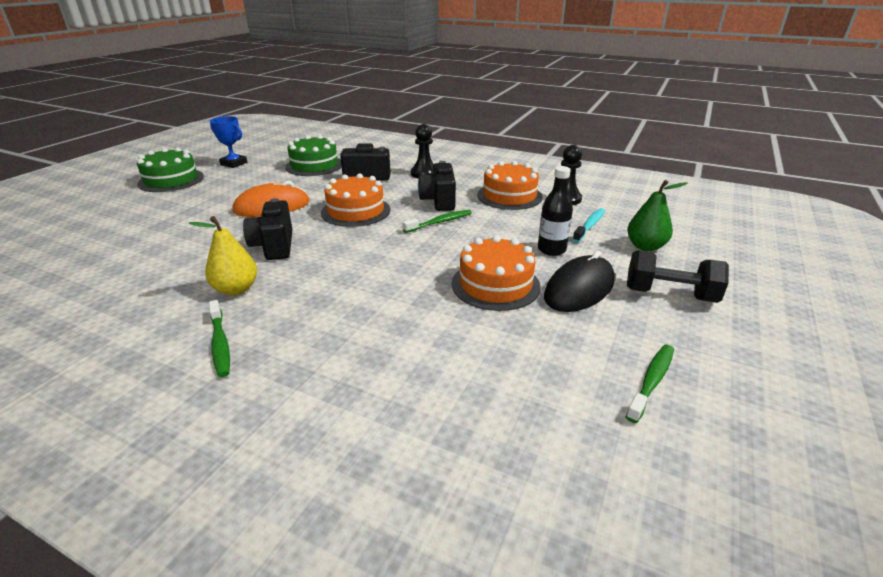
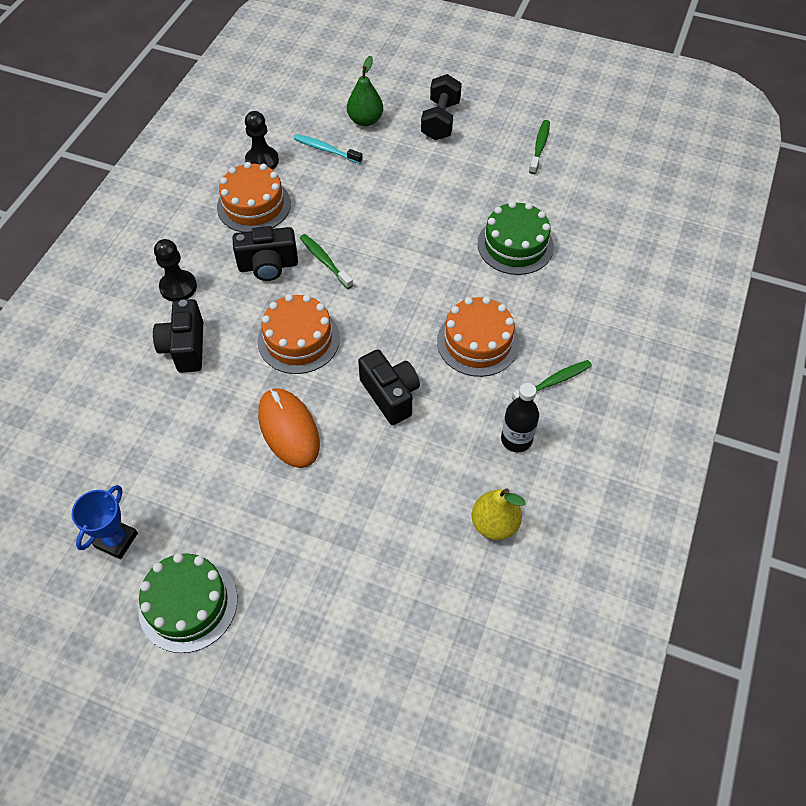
camera: 95 degrees left, 25 degrees up
yellow pear [189,216,257,295] -> yellow pear moved to [472,488,525,540]
black camera [243,198,293,260] -> black camera turned 105 degrees counterclockwise [358,350,420,425]
green cake [285,135,342,176] -> green cake moved to [478,201,554,275]
orange cake [451,235,541,311] -> orange cake moved to [437,296,519,377]
black bottle [538,166,573,256] -> black bottle moved to [501,383,539,452]
black mouse [544,251,615,312] -> none
green toothbrush [626,345,674,423] -> green toothbrush turned 75 degrees clockwise [529,120,550,174]

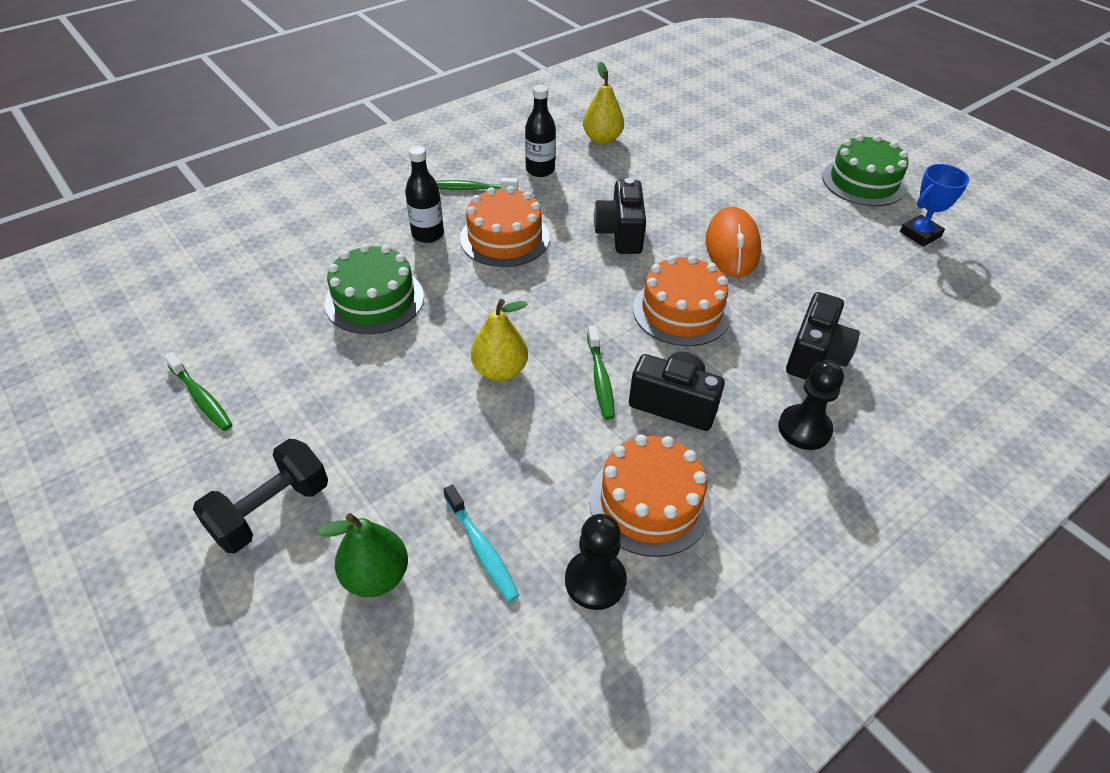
camera: 150 degrees left, 10 degrees down
green toothbrush [529,120,550,174] -> green toothbrush turned 90 degrees counterclockwise [164,352,233,431]
none -> black bottle [405,145,444,243]
none -> yellow pear [471,299,528,381]

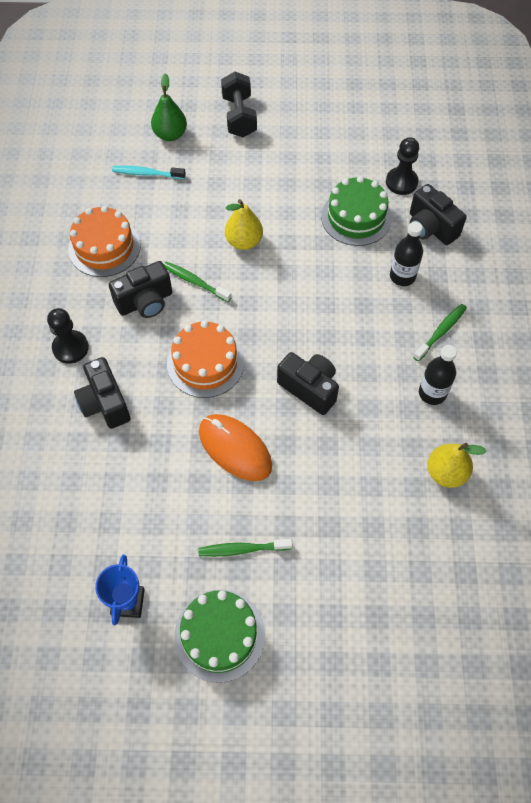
camera: 130 degrees right, 15 degrees up
green toothbrush [164,352,233,431] -> green toothbrush moved to [198,539,293,557]
orange cake [460,186,550,267] -> none
black pawn [565,514,627,610] -> black pawn moved to [386,137,419,195]
none -> black camera [410,184,466,245]

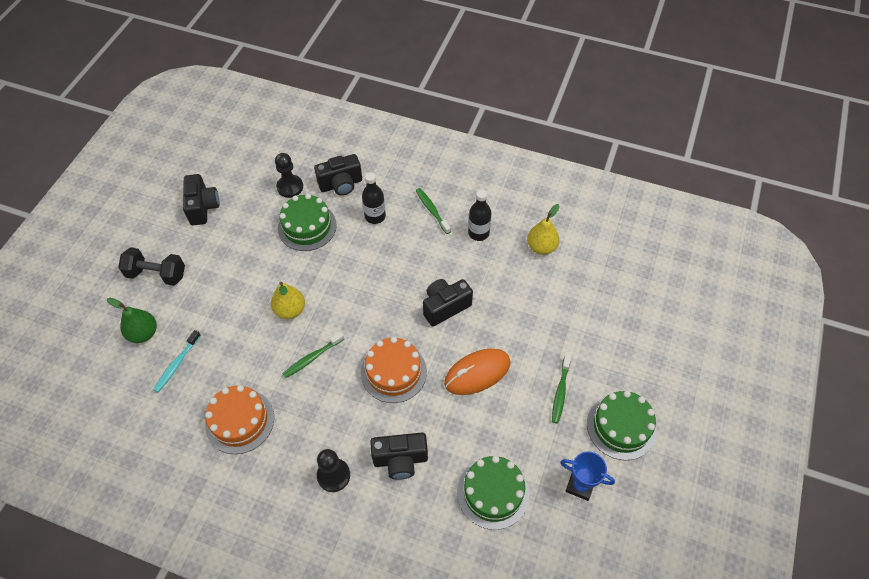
camera: 70 degrees left, 5 degrees down
black camera [109,261,172,318] -> black camera moved to [183,174,220,225]
none -> green cake [457,456,530,530]

